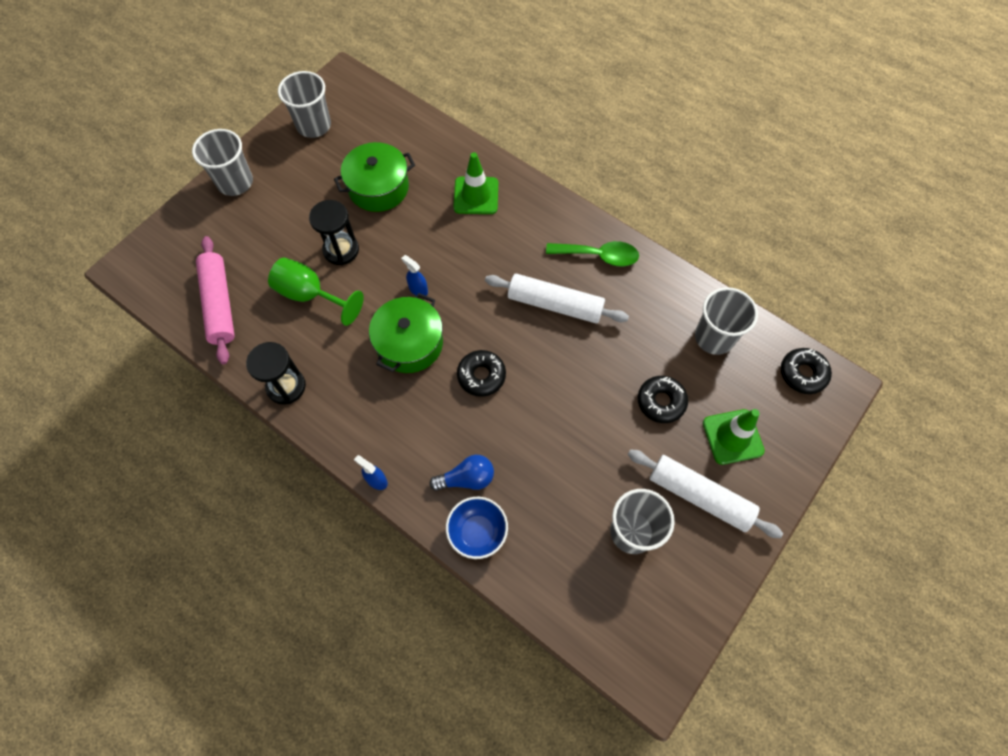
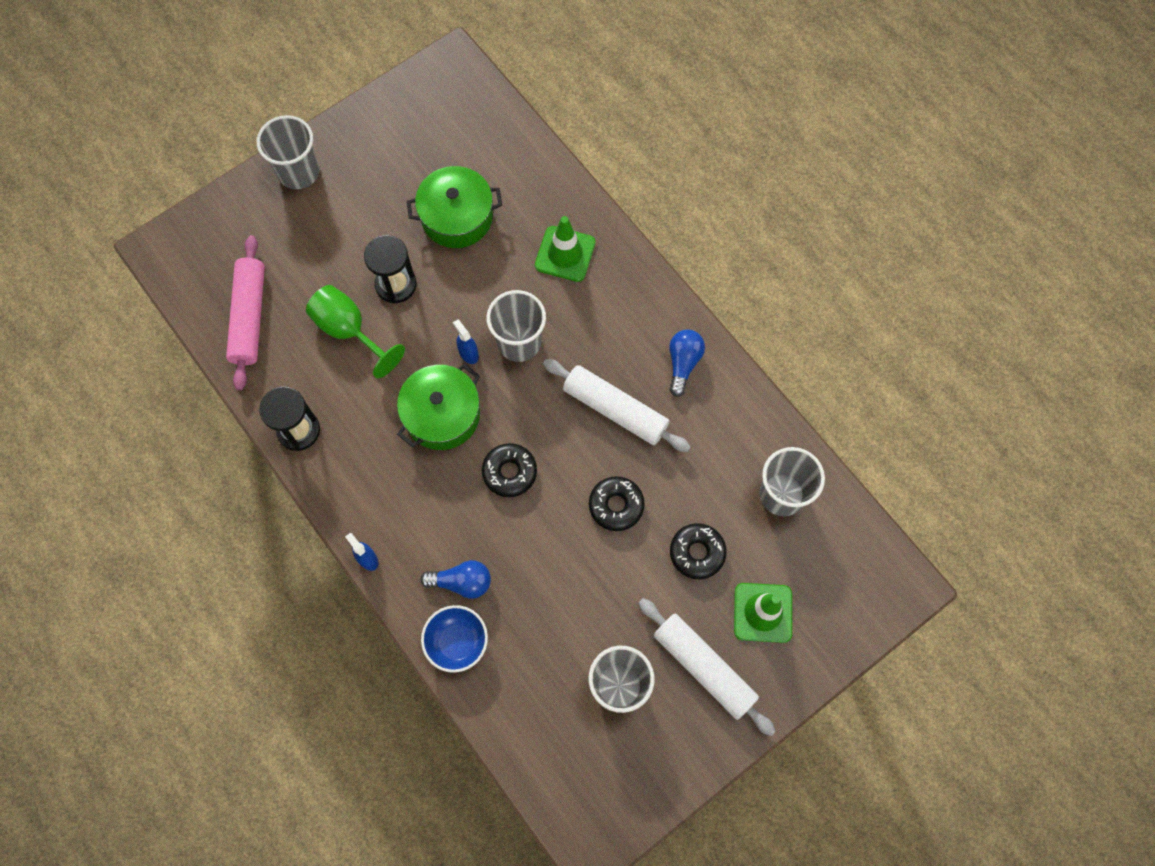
camera: 15 degrees right, 5 degrees up
grey cup [278,71,331,138] -> grey cup moved to [486,290,546,362]
green spoon [546,241,639,266] -> blue light bulb [669,329,705,397]
black donut [781,348,832,394] -> black donut moved to [589,476,645,531]

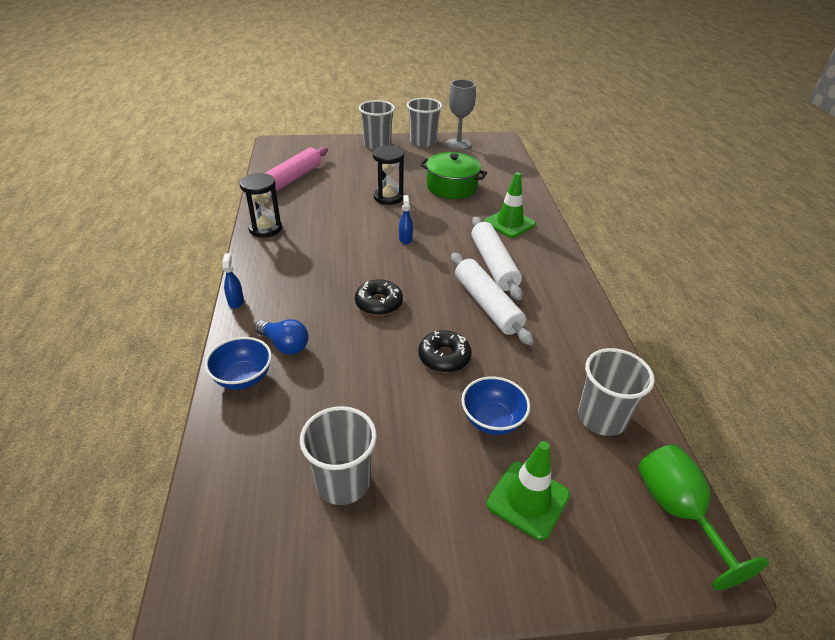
camera: 30 degrees right, 30 degrees down
green goblet [306,285,405,378] -> green goblet moved to [638,444,769,590]
green pot [397,363,480,450] -> none
grey cup [486,290,546,362] -> grey cup moved to [407,98,442,147]
white rolling pin [638,598,776,736] -> white rolling pin moved to [471,217,523,300]
blue light bulb [669,329,705,397] -> none
black donut [670,523,726,579] -> blue bowl [462,376,530,435]
none -> grey goblet [446,80,476,150]

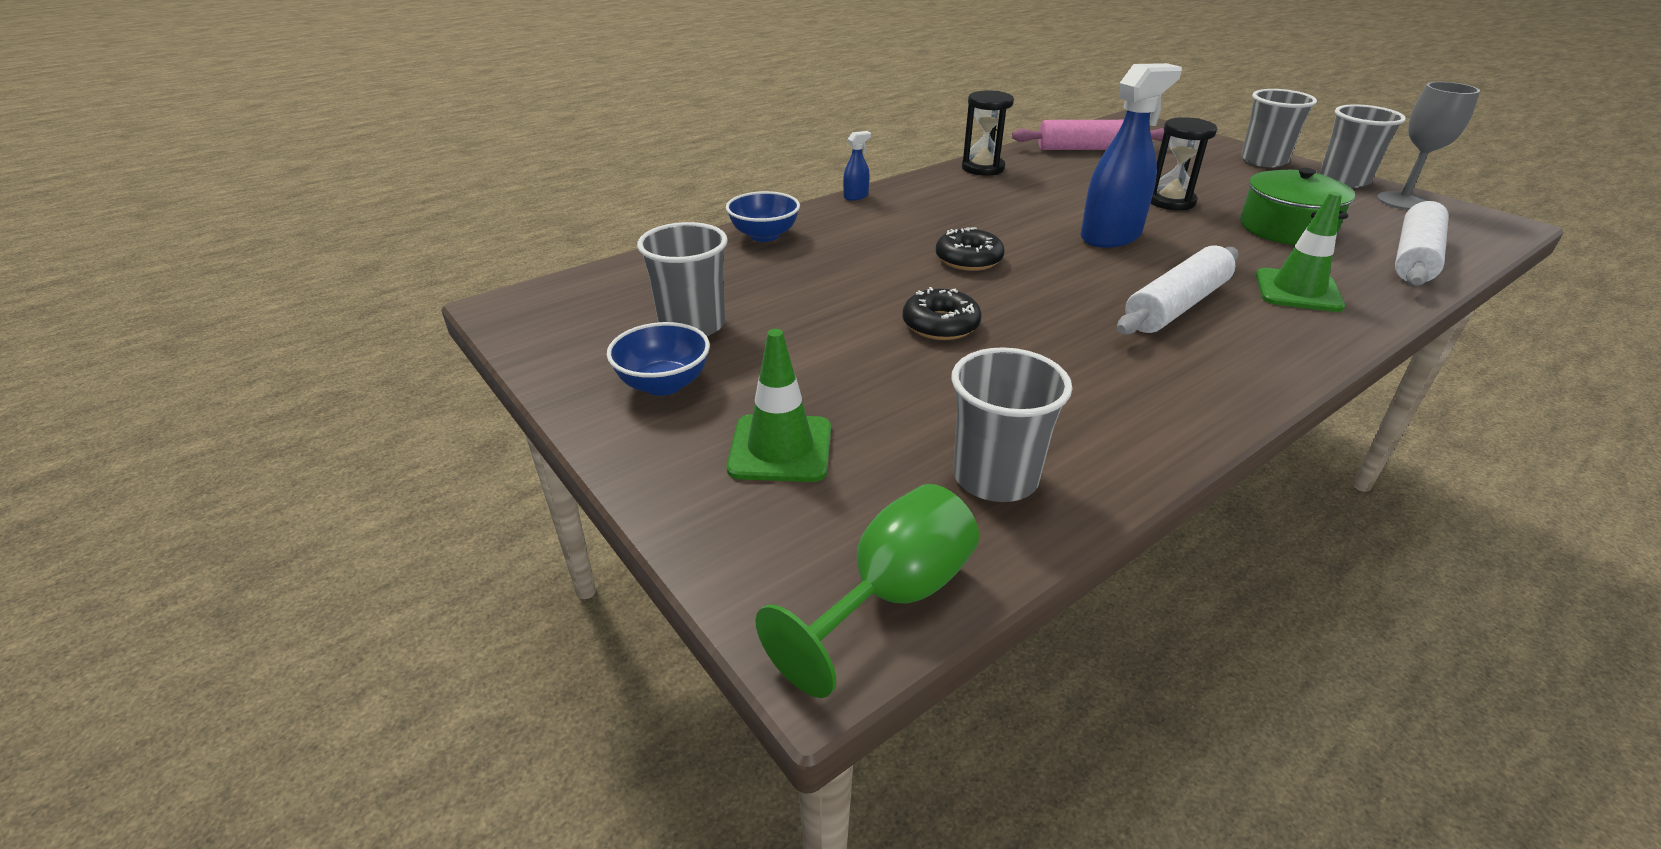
camera: 60 degrees right, 5 degrees down
blue light bulb [254,319,309,355] -> none
blue spray bottle [399,195,413,244] -> blue spray bottle [1081,63,1182,248], size x2.31
white rolling pin [451,253,534,345] -> white rolling pin moved to [1395,201,1449,286]
blue bowl [462,376,530,435] -> blue bowl moved to [607,322,710,396]

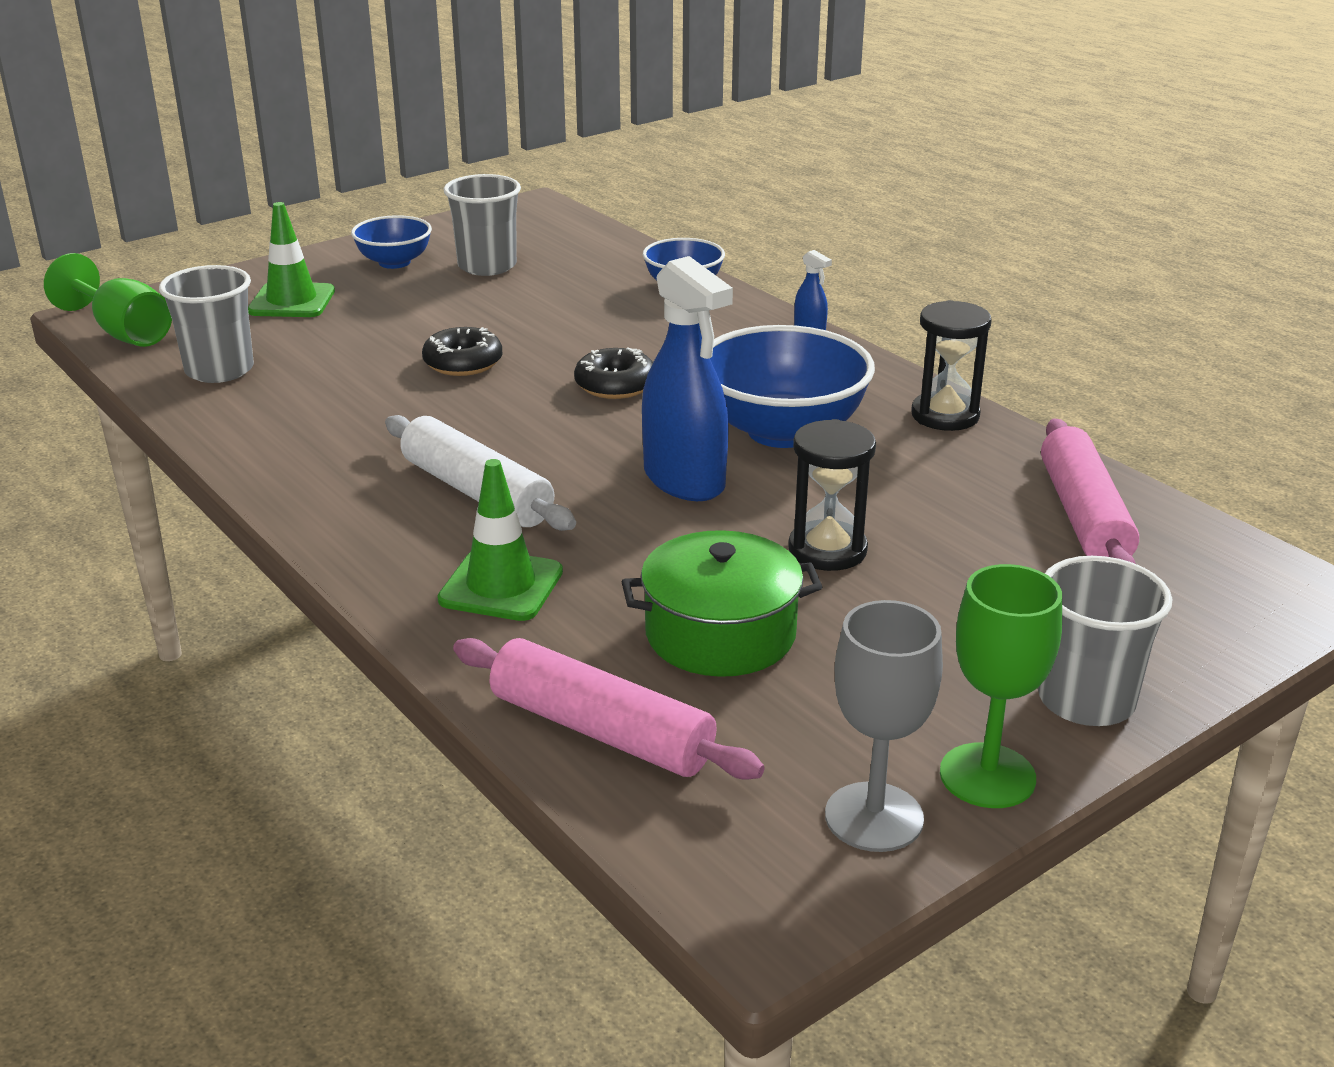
camera: 90 degrees right, 5 degrees down
grey cup [1319,104,1406,188] -> green goblet [940,564,1062,808]
white rolling pin [1395,201,1449,286] -> pink rolling pin [453,638,765,780]
none -> blue bowl [710,325,875,448]

